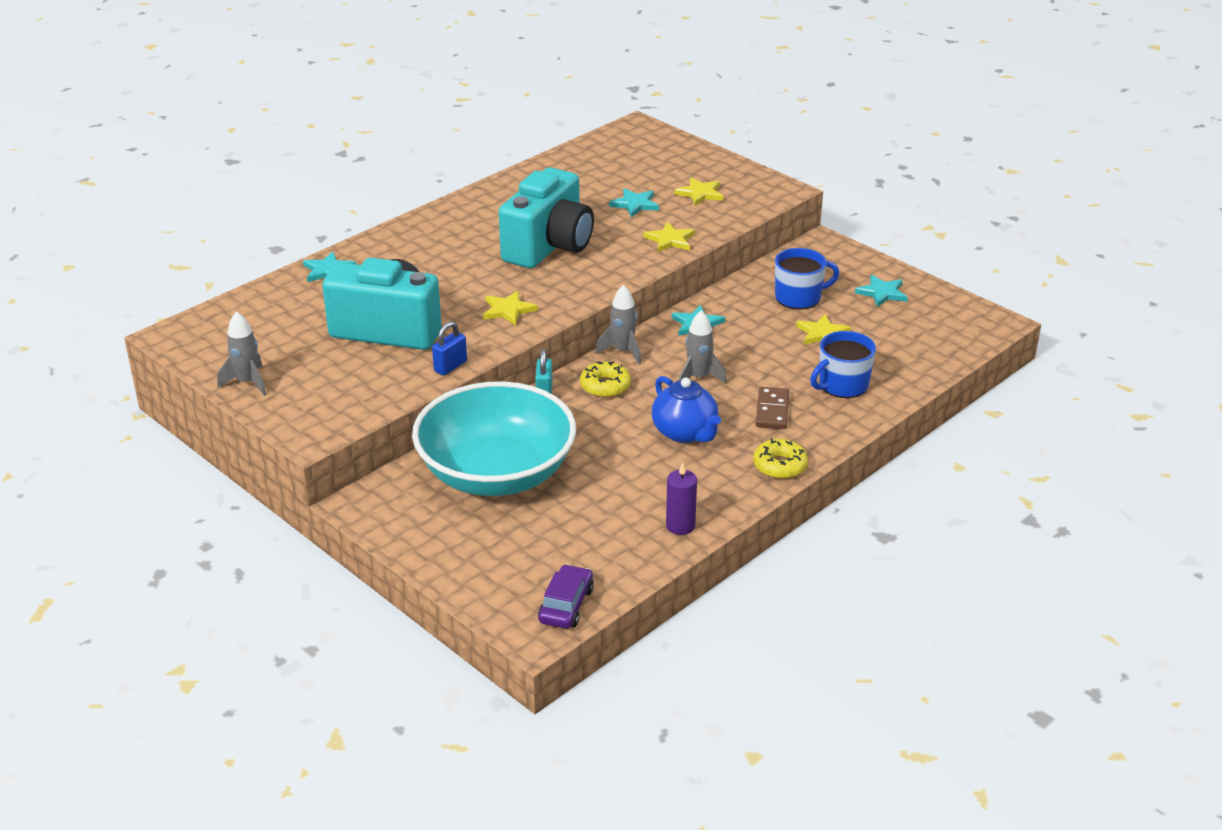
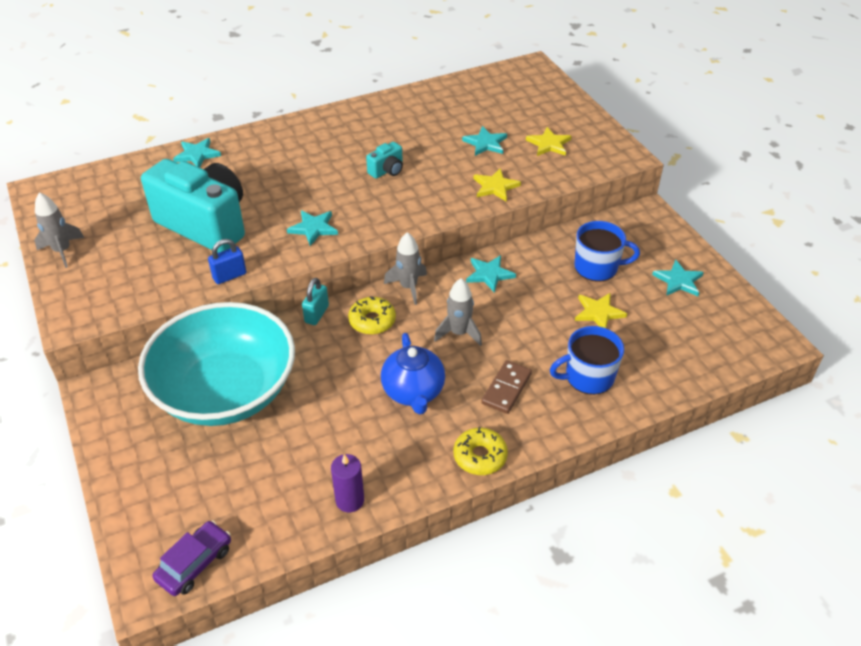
camera: 20 degrees right, 10 degrees up
yellow star [483,291,538,325] -> turquoise star [287,210,338,246]
turquoise camera [499,167,594,268] -> turquoise camera [366,142,403,179], size x0.41

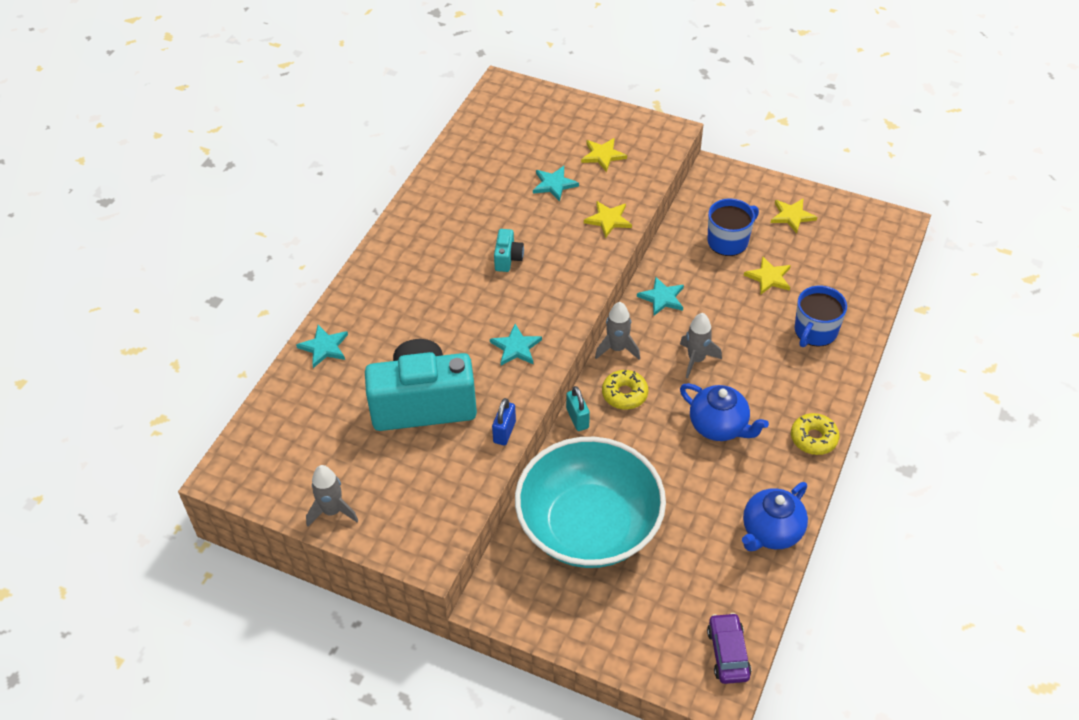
camera: 40 degrees left, 5 degrees up
purple candle [331,454,364,512] -> blue teapot [742,482,808,551]
brown domino [481,360,532,414] -> none
turquoise star [652,259,704,296] -> yellow star [771,199,817,234]

